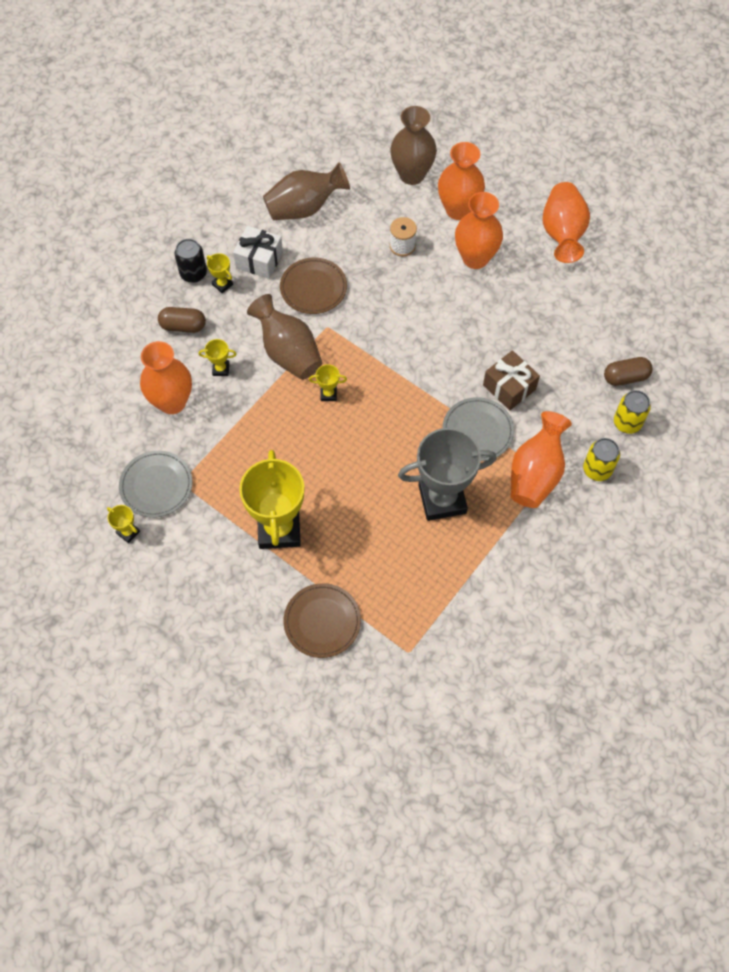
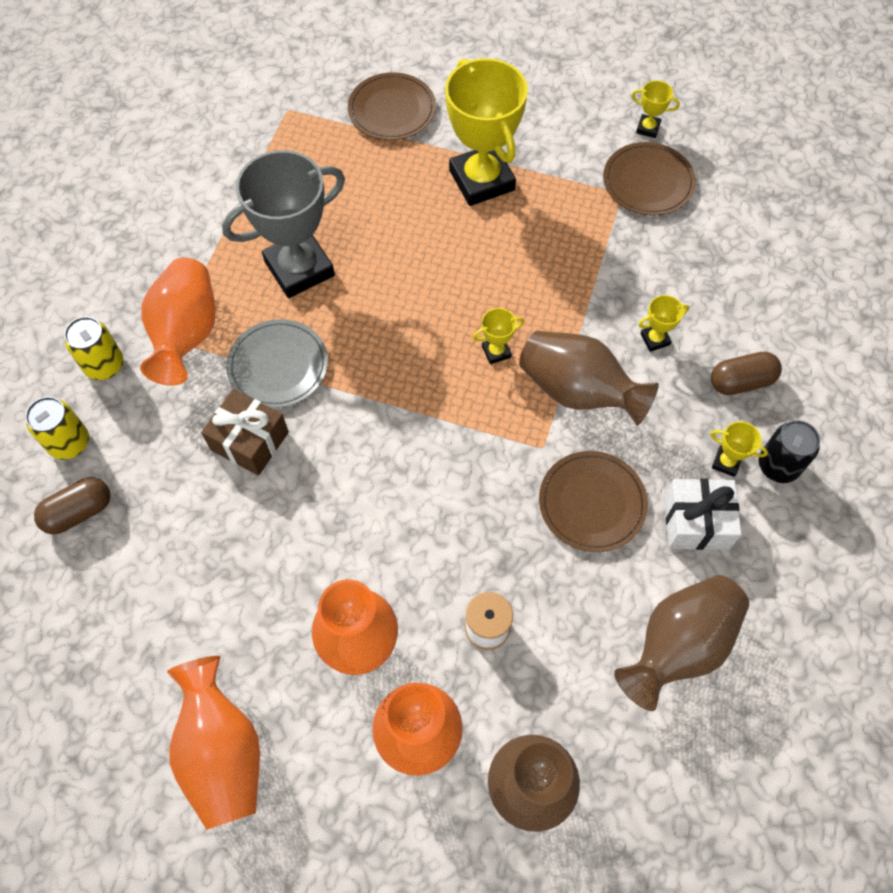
camera: 160 degrees right, 0 degrees up
grey plate [119,451,192,518] -> brown plate [603,142,696,216]
orange vase [140,341,192,414] -> none

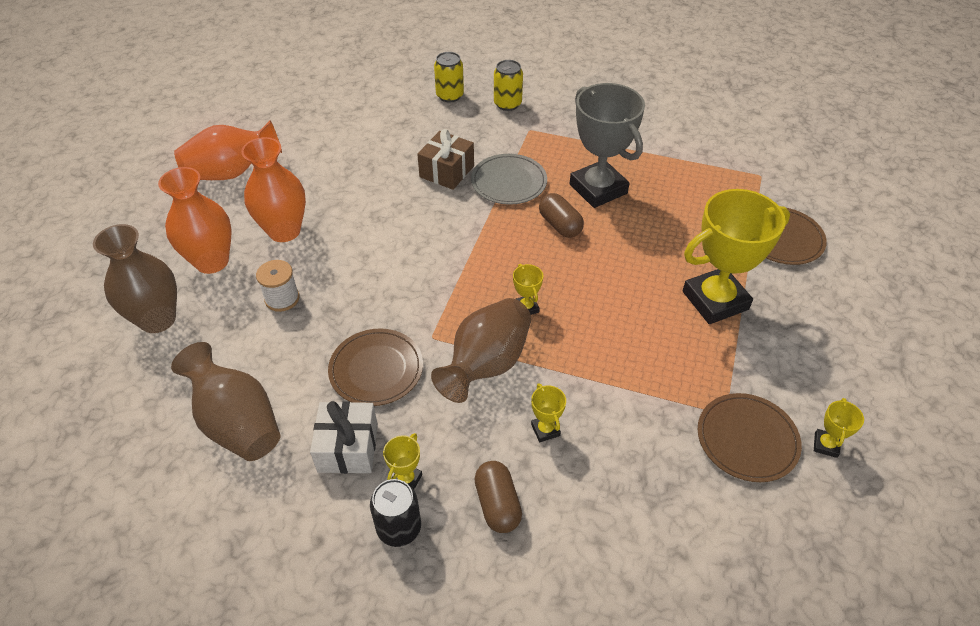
camera: 90 degrees right, 15 degrees down
brown capsule [34,477,110,534] -> brown capsule moved to [539,193,584,238]
orange vase [140,258,216,386] -> none

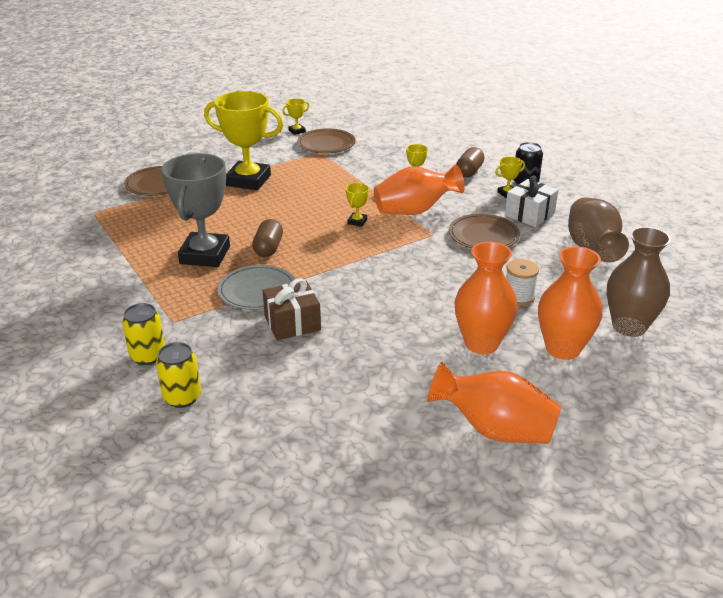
camera: 140 degrees left, 15 degrees down
brown vase [431,298,531,403] -> orange vase [374,164,465,215]

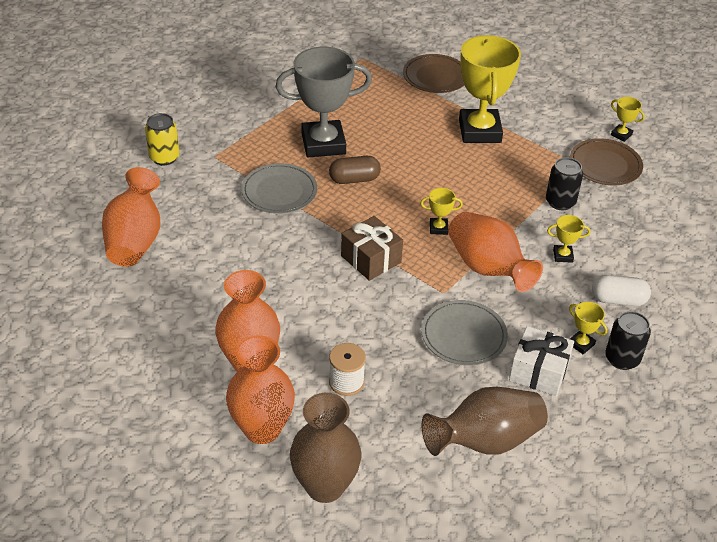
camera: 70 degrees right, 10 degrees up
yellow can [156,342,201,408] -> none
brown gift [263,279,321,340] -> brown gift moved to [341,216,403,281]
orange vase [427,361,562,444] -> orange vase moved to [102,167,160,267]
brown plate [449,214,520,248] -> grey plate [421,300,508,366]
brown capsule [456,147,484,177] -> white capsule [592,275,651,306]
none -> black can [546,157,583,210]

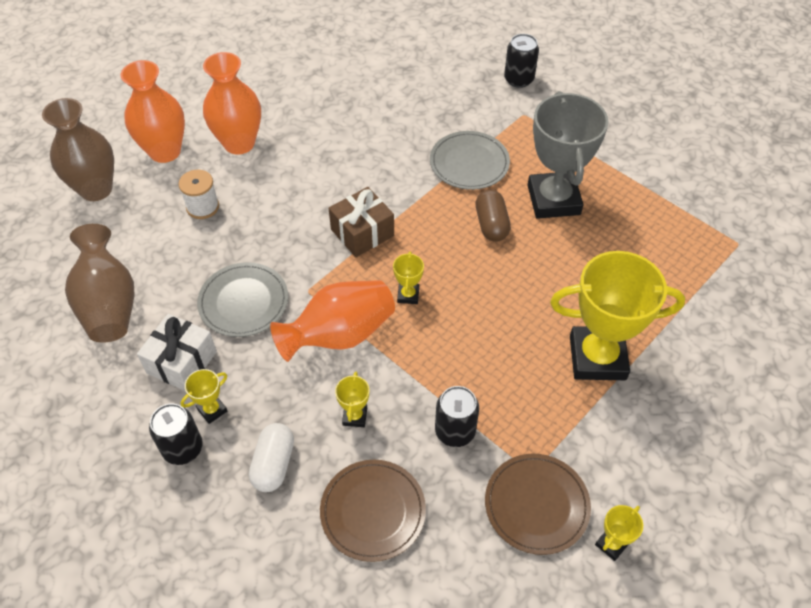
camera: 95 degrees right, 10 degrees up
orange vase [102,167,160,267] -> none
yellow can [145,113,179,165] -> black can [504,34,539,88]
brown plate [403,54,464,93] -> brown plate moved to [320,460,426,562]

